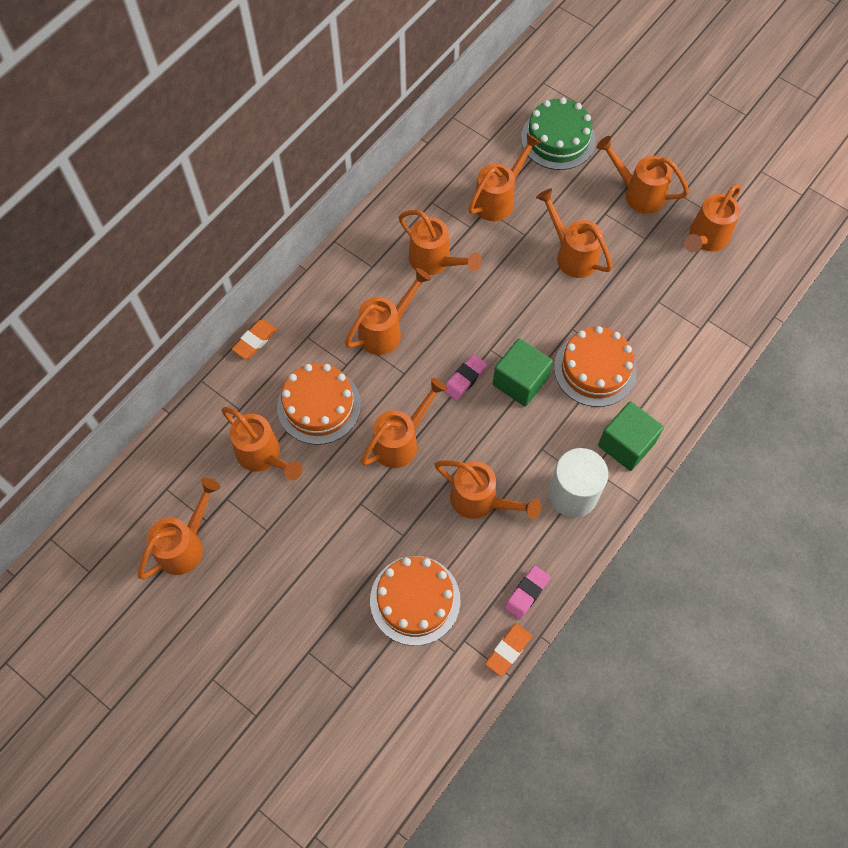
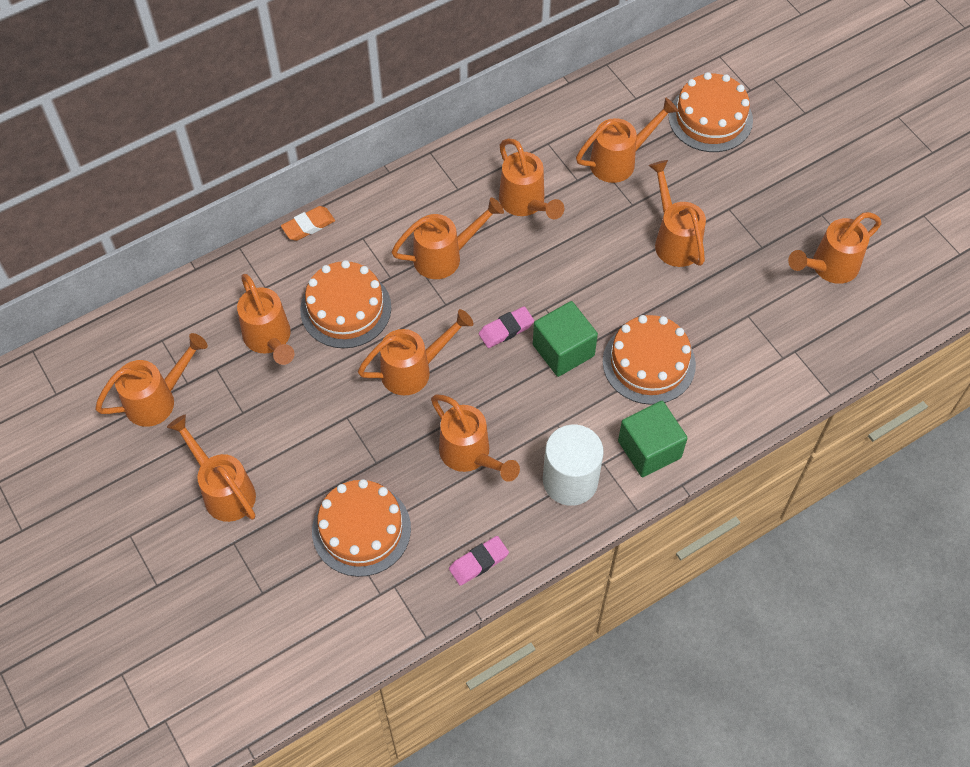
camera: 20 degrees right, 5 degrees down
orange eraser [485,624,532,677] -> none
green cake [521,97,596,170] -> orange cake [669,72,753,152]
orange watering can [596,136,689,214] -> orange watering can moved to [167,415,256,522]

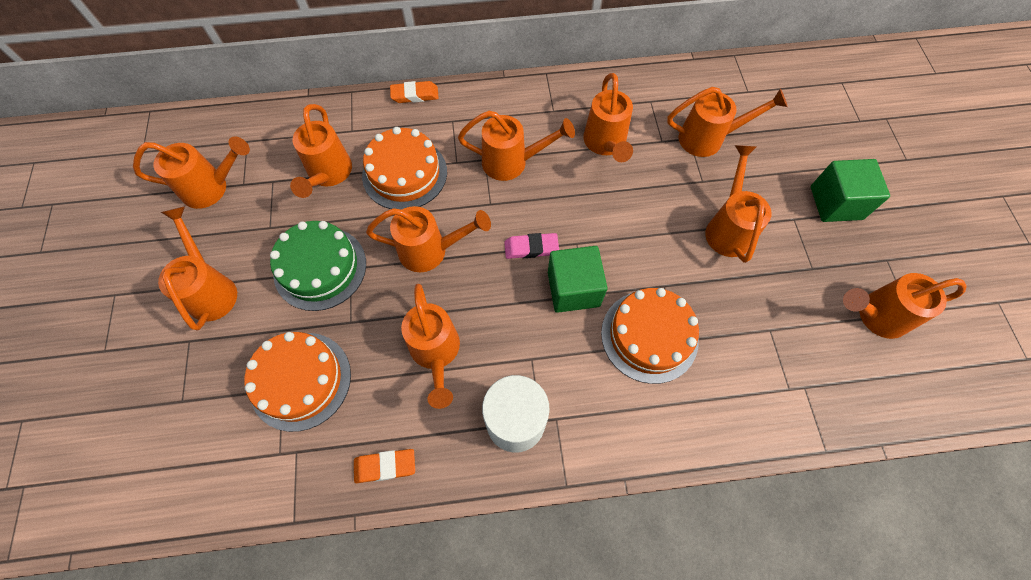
camera: 25 degrees right, 5 degrees up
pink eraser [449,536,509,586] -> orange eraser [354,449,415,483]
green cube [618,401,687,477] -> green cube moved to [811,159,890,222]
orange cake [669,72,753,152] -> none
none -> green cake [270,221,366,311]

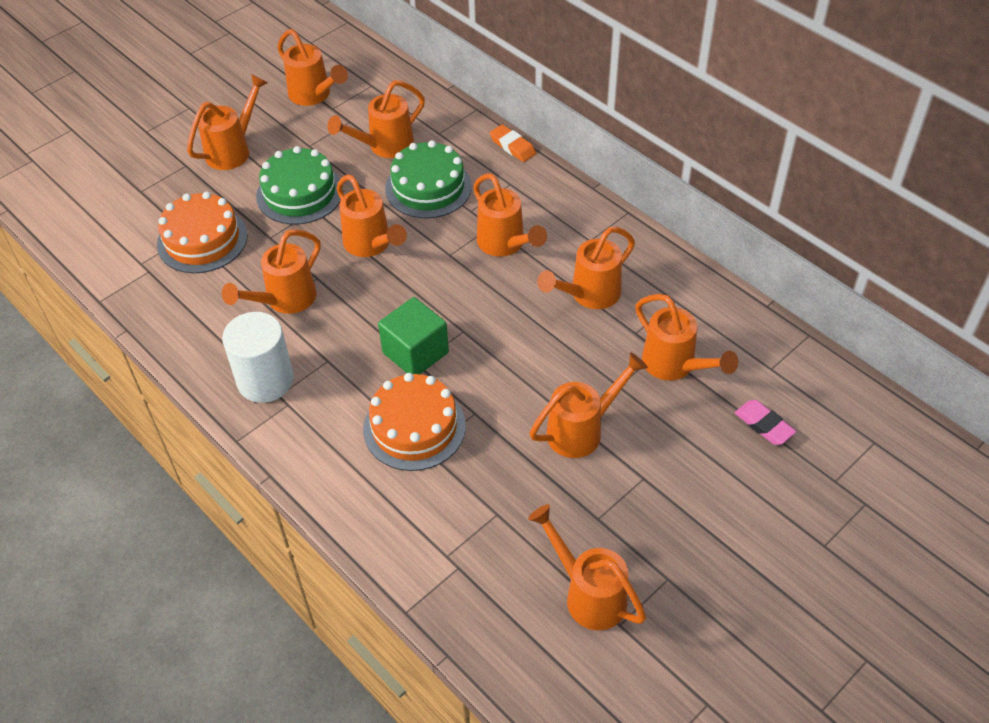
camera: 55 degrees right, 15 degrees down
orange eraser [354,449,415,483] -> none
orange cake [362,127,447,210] -> green cake [385,140,472,219]
pink eraser [504,233,559,259] -> pink eraser moved to [734,400,796,445]
green cube [811,159,890,222] -> none

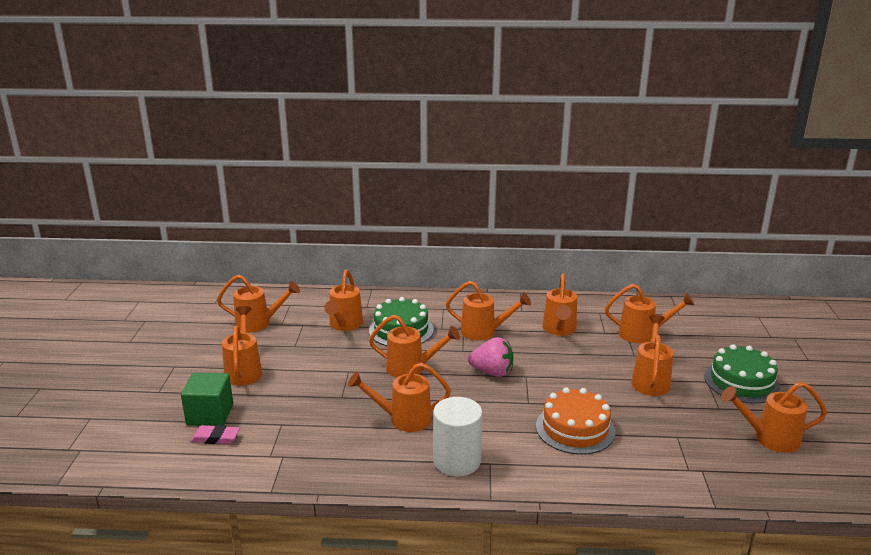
camera: 45 degrees left, 25 degrees down
orange cake [157,192,248,273] -> none
orange watering can [222,229,321,314] -> orange watering can turned 90 degrees clockwise [348,362,451,432]
green cake [256,146,343,224] -> green cake moved to [704,344,780,404]
green cube [378,297,449,374] -> green cube moved to [181,373,233,426]
orange eraser [490,124,536,162] -> none
pink eraser [734,400,796,445] -> pink eraser moved to [190,425,240,444]
none -> pink strawberry [468,337,513,377]

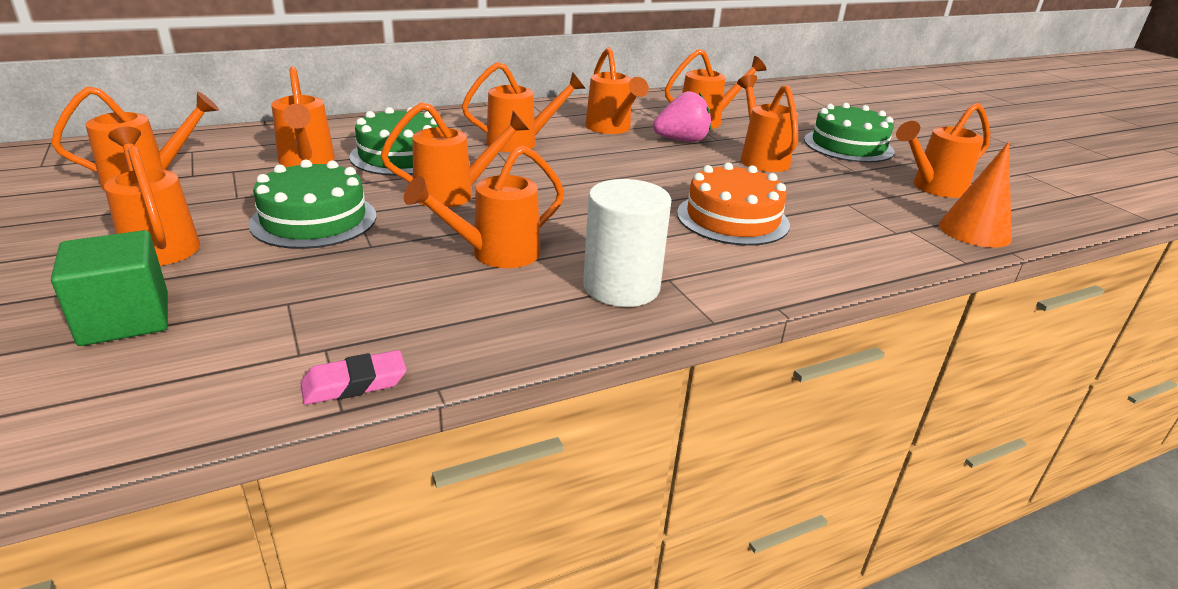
camera: 30 degrees left, 5 degrees up
pink eraser [190,425,240,444] -> pink eraser moved to [301,350,407,405]
pink strawberry [468,337,513,377] -> pink strawberry moved to [653,91,711,142]
none -> green cake [249,159,376,249]
none -> orange cone [939,142,1012,248]

